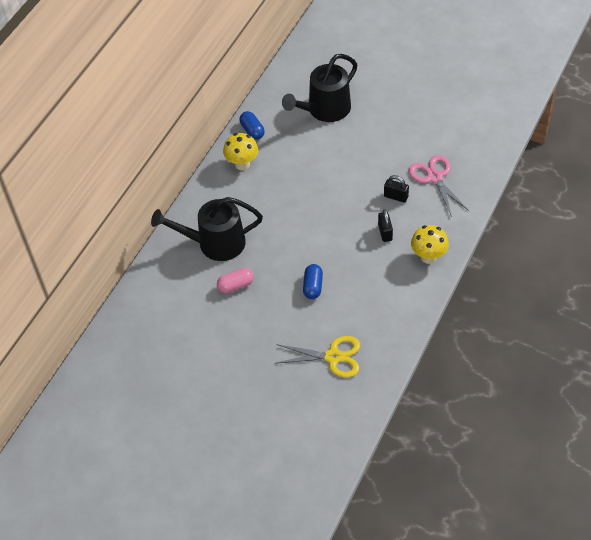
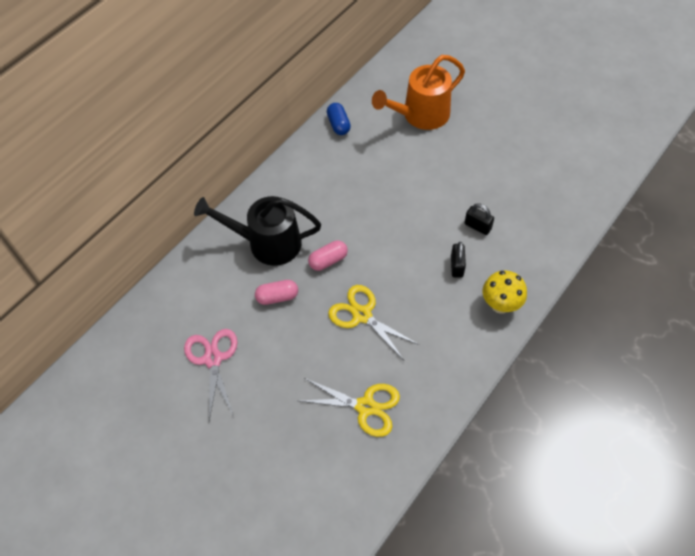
camera: 10 degrees right, 5 degrees up
yellow mushroom [223,133,258,170] -> none
black watering can [282,54,357,122] -> orange watering can [372,55,465,130]
blue capsule [303,264,323,299] -> yellow scissors [328,285,419,360]
pink scissors [408,155,469,217] -> pink scissors moved to [184,329,238,420]
none -> pink capsule [308,240,348,271]

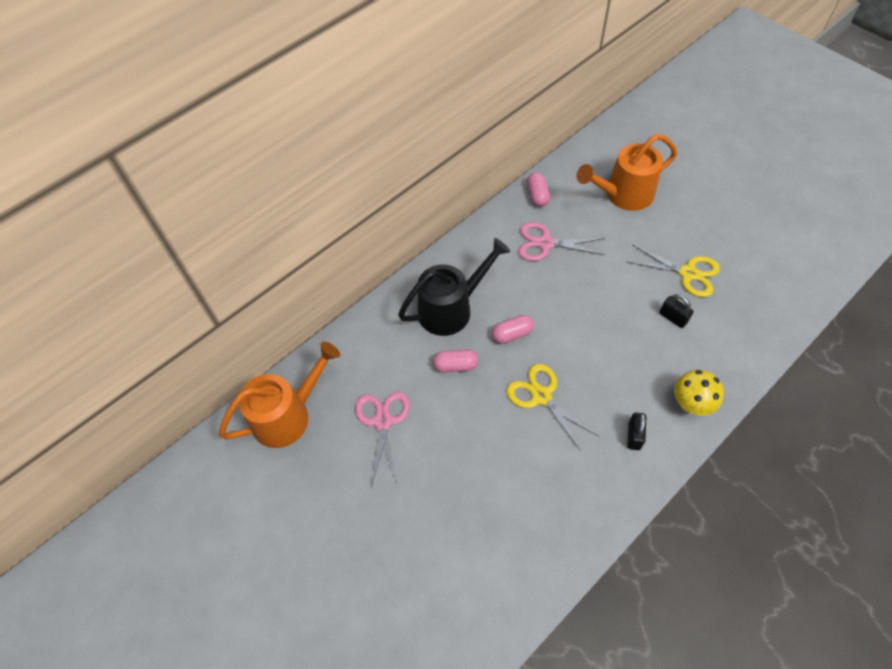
camera: 10 degrees right, 0 degrees up
black watering can [194,196,321,266] -> black watering can turned 135 degrees clockwise [398,238,510,336]
yellow scissors [299,378,400,437] -> yellow scissors moved to [626,245,720,297]
blue capsule [327,103,351,135] -> pink capsule [527,172,550,207]
black padlock [451,242,466,278] -> black padlock moved to [627,412,646,450]
none -> orange watering can [219,342,340,448]
none -> pink scissors [518,222,605,261]

